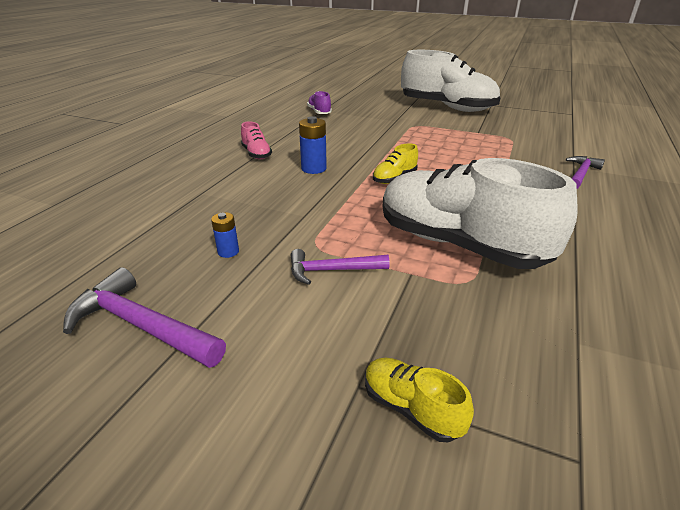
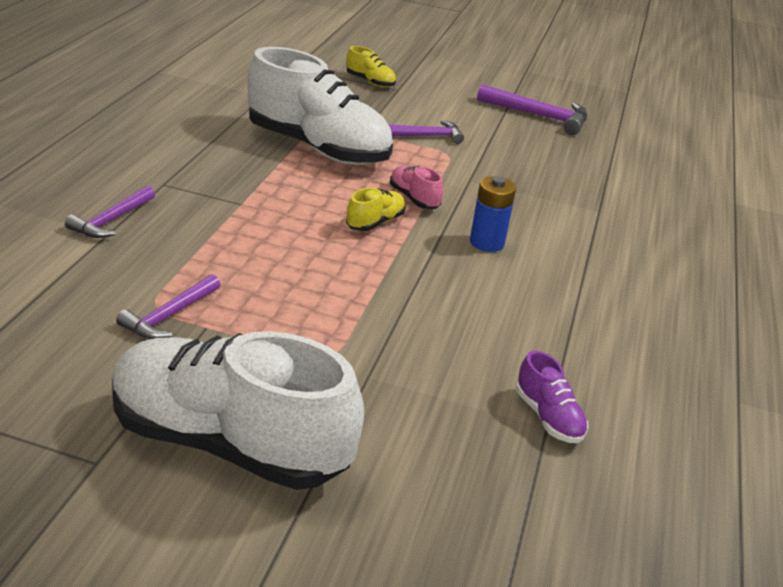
camera: 170 degrees right, 0 degrees up
blue battery [211,212,239,258] -> none
pink shoe [241,121,272,160] -> pink shoe moved to [390,165,443,209]
none -> purple hammer [116,274,221,339]

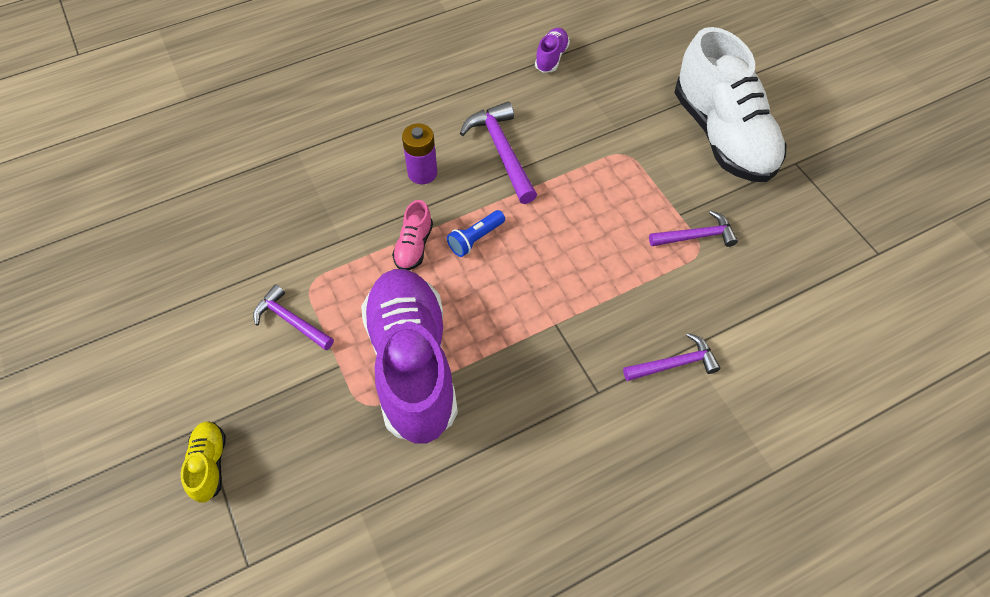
camera: 130 degrees left, 25 degrees up
white shoe [247,47,393,165] -> purple shoe [361,269,458,444]
yellow shoe [346,188,406,231] -> blue flashlight [447,210,505,257]
blue battery [470,176,516,252] -> purple battery [402,124,437,184]
purple hammer [477,84,587,135] -> purple hammer moved to [460,102,537,204]

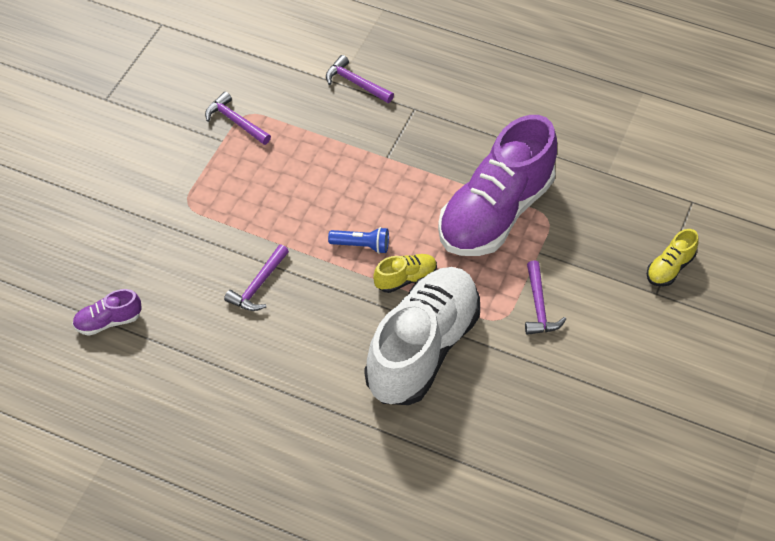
camera: 130 degrees left, 5 degrees down
pink shoe [392,200,433,270] -> yellow shoe [373,254,437,293]
purple battery [402,124,437,184] -> none
purple hammer [460,102,537,204] -> purple hammer [224,245,289,311], size x0.65
white shoe [674,27,787,182] -> white shoe moved to [365,267,480,405]

